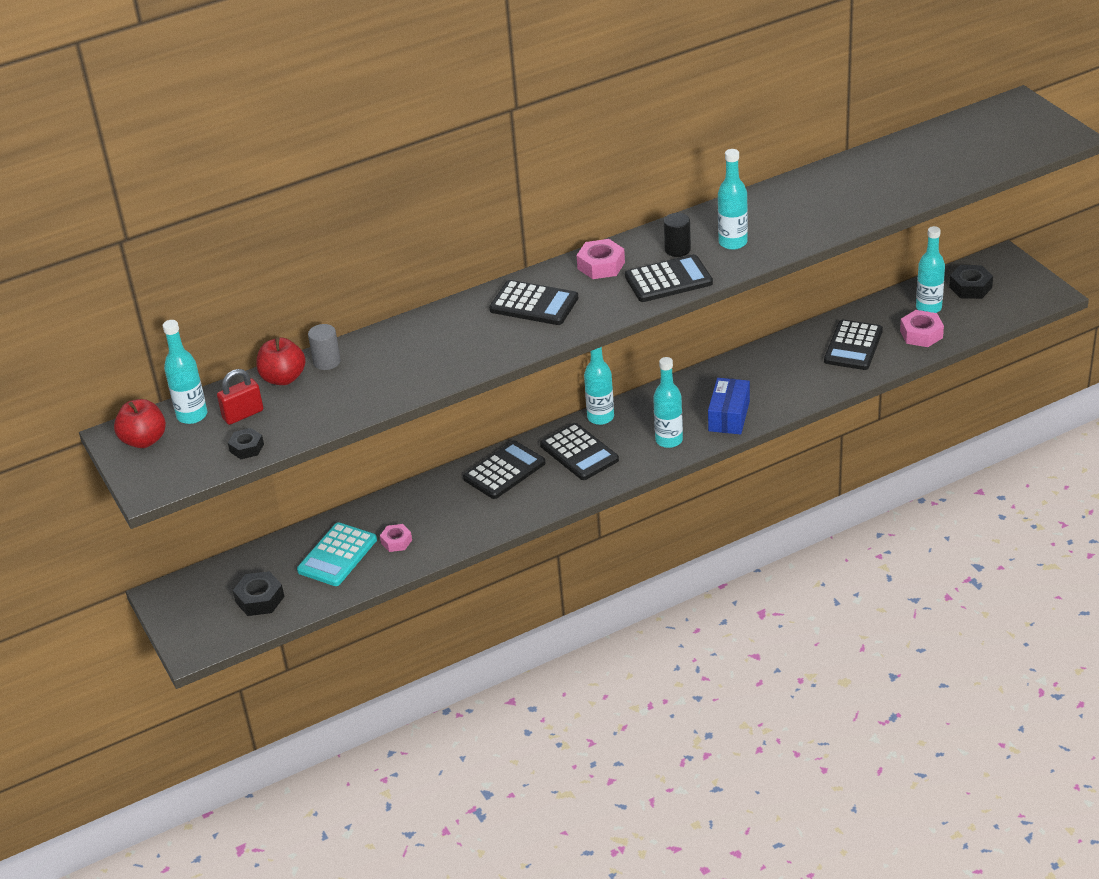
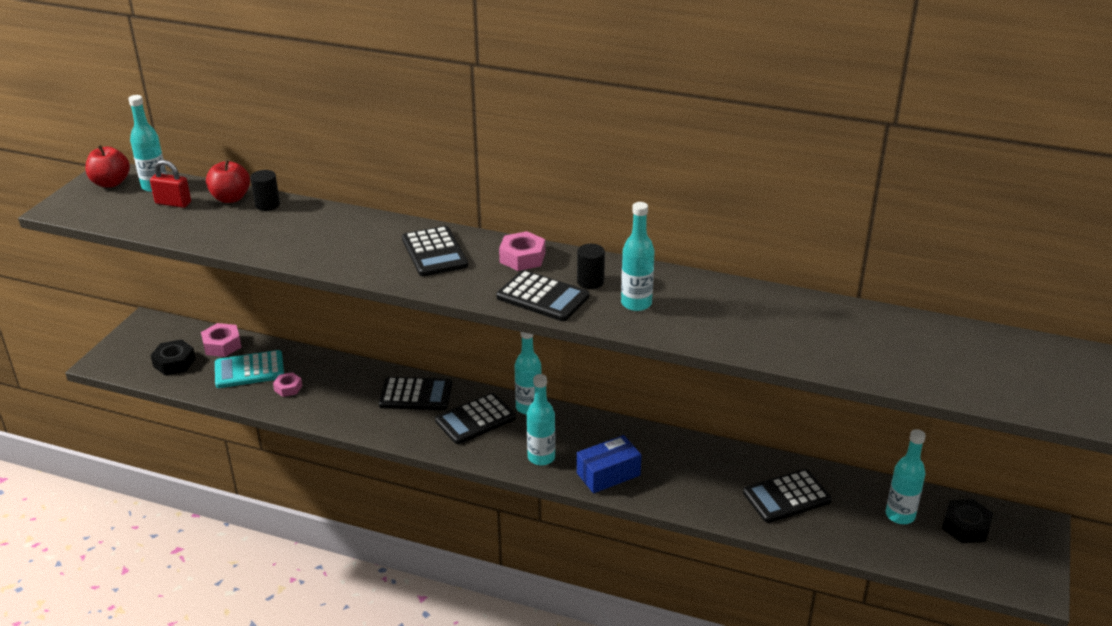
camera: 45 degrees right, 5 degrees down
black nut [228,428,264,459] -> none
grey cylinder [308,324,341,370] -> black cylinder [250,170,280,211]
black calculator [540,423,619,480] -> black calculator turned 45 degrees clockwise [435,393,516,444]
pink nut [900,310,944,347] -> pink nut moved to [201,323,242,357]

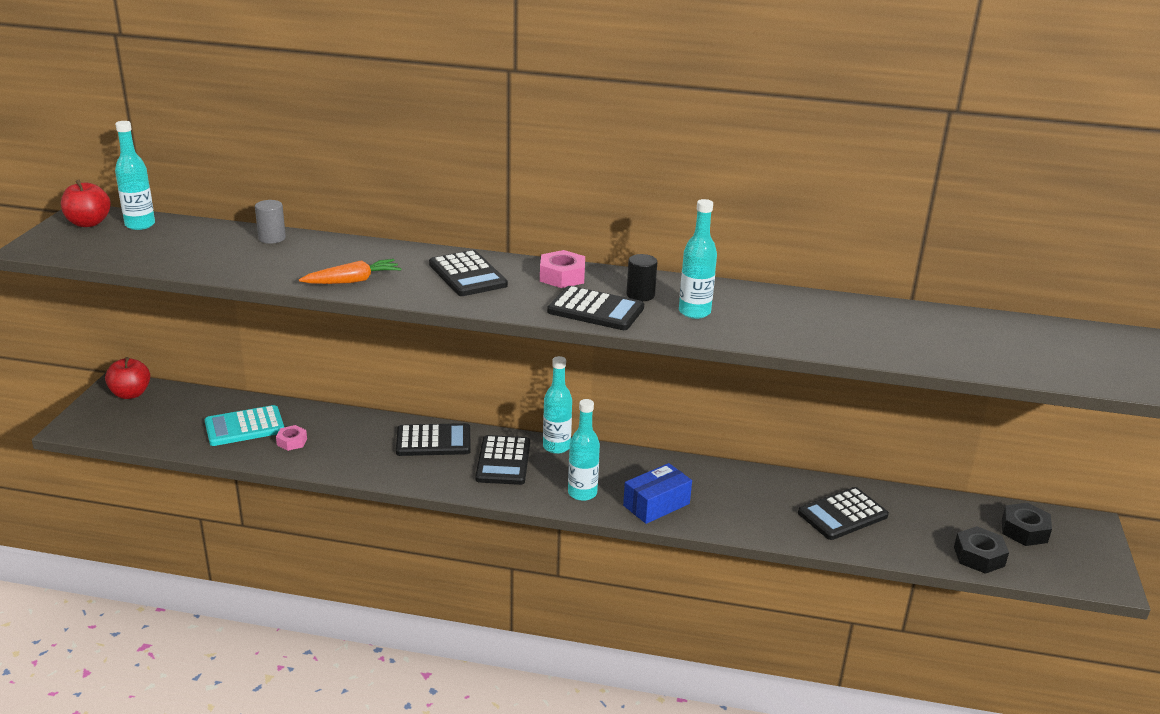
camera: 10 degrees left, 5 degrees down
red padlock [150,160,191,208] -> none
black nut [150,339,196,375] -> black nut moved to [954,526,1009,574]
pink nut [201,323,242,357] -> none
red apple [206,159,250,203] -> red apple moved to [105,357,150,399]
black cylinder [250,170,280,211] -> grey cylinder [255,200,286,244]
black calculator [435,393,516,444] -> black calculator turned 45 degrees counterclockwise [475,435,530,485]
turquoise bottle [886,429,926,524] -> none
none -> orange carrot [299,259,401,284]

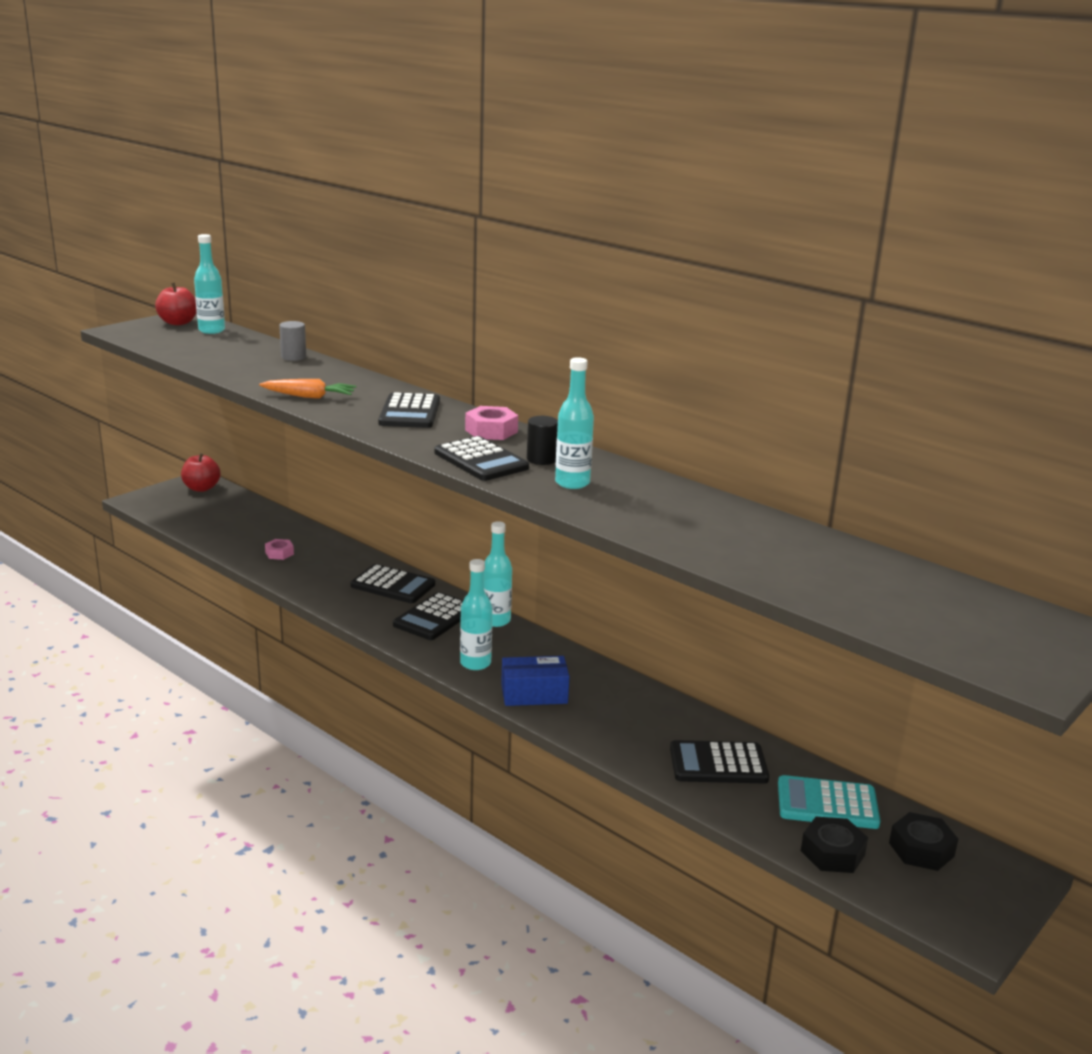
camera: 30 degrees right, 5 degrees down
turquoise calculator [205,405,284,446] -> turquoise calculator moved to [778,775,881,829]

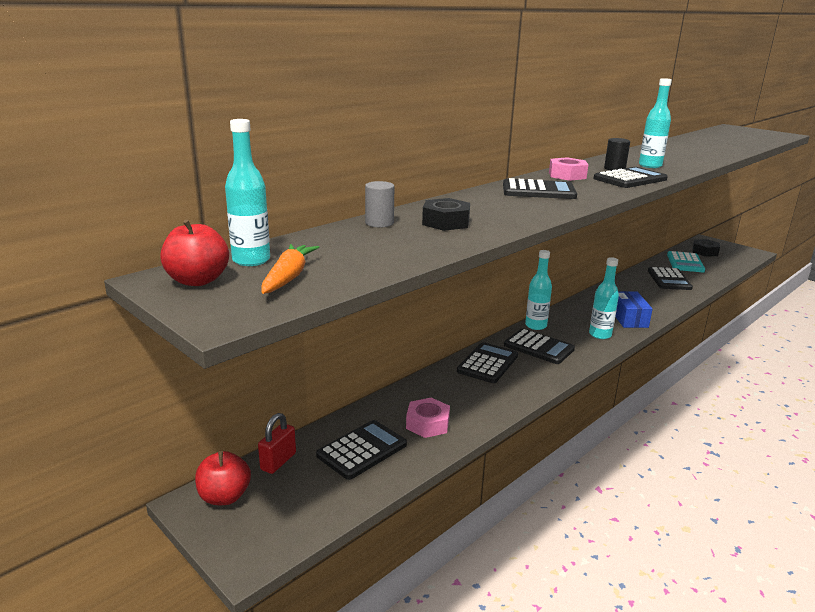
camera: 85 degrees left, 0 degrees up
orange carrot [259,379,356,399] -> orange carrot moved to [261,244,319,294]
pink nut [265,539,294,560] -> pink nut [406,398,450,438], size x1.52
black nut [801,817,868,873] -> black nut moved to [422,198,470,231]
none -> red padlock [258,413,296,474]
none -> black calculator [316,420,407,480]

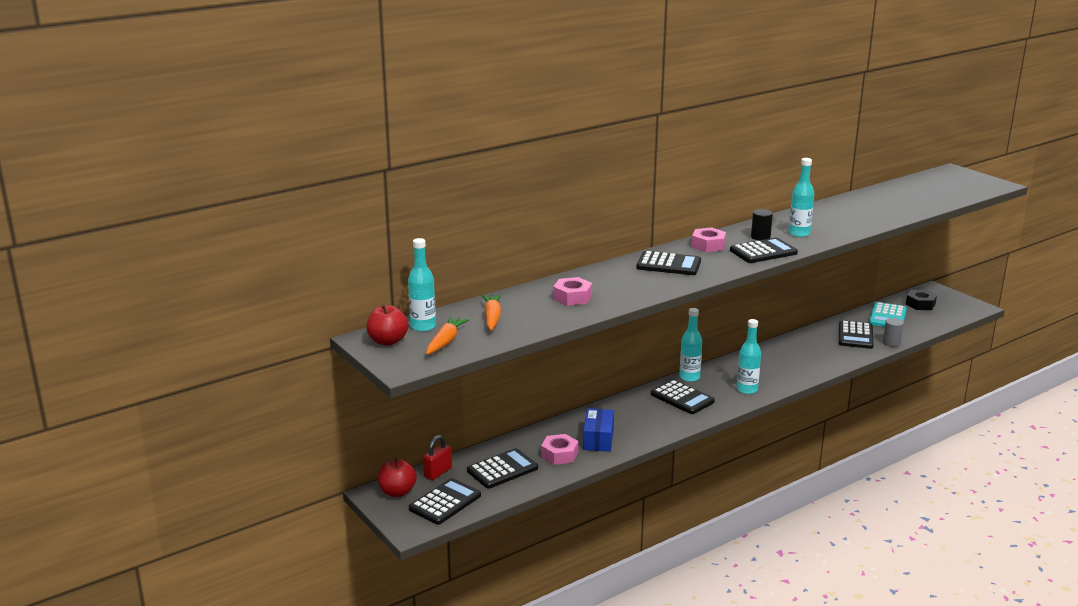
camera: 10 degrees right, 0 degrees up
grey cylinder [365,181,394,227] -> grey cylinder moved to [883,318,904,347]
black nut [422,198,470,231] -> pink nut [553,277,592,306]
black calculator [457,342,518,383] -> black calculator moved to [409,478,481,525]
blue box [615,291,653,328] -> blue box moved to [583,408,614,452]
none -> orange carrot [481,294,502,330]

